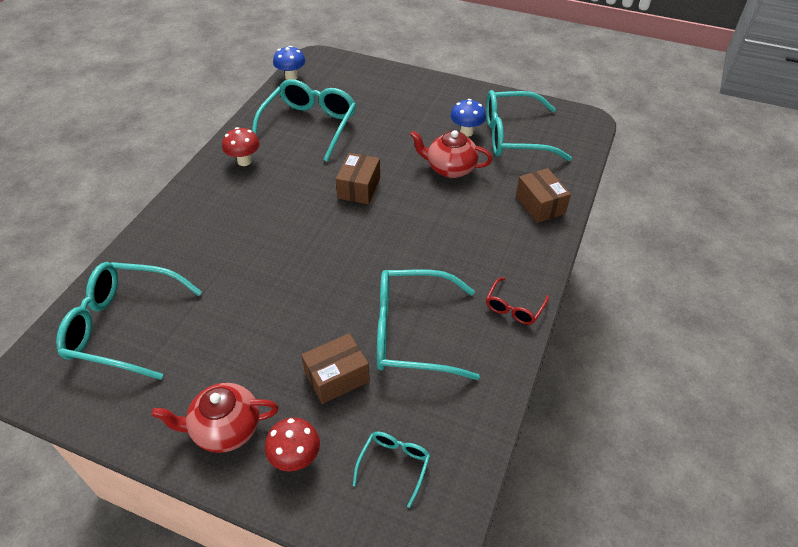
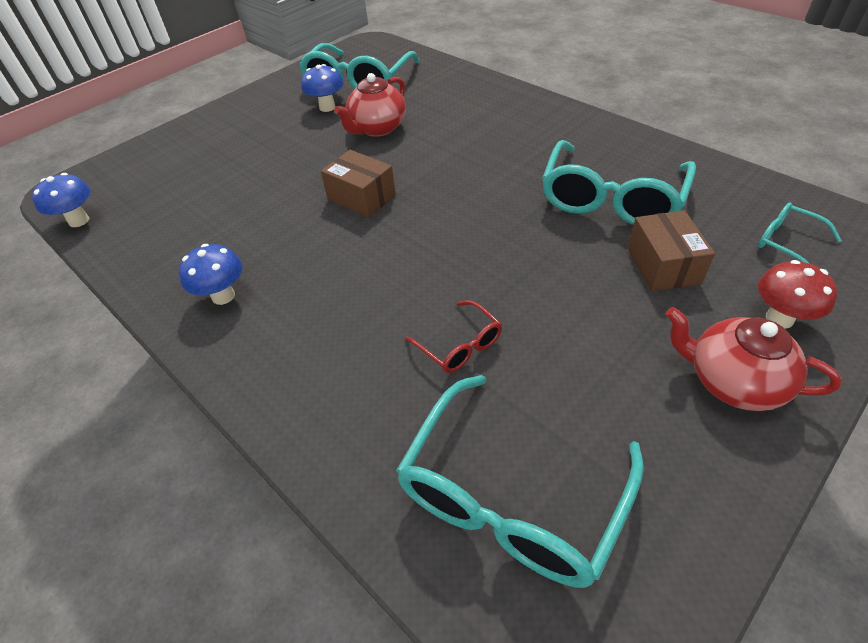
camera: 65 degrees left, 0 degrees up
red teapot [151,383,279,453] -> red teapot turned 105 degrees clockwise [666,307,842,411]
red mushroom [222,127,260,166] -> blue mushroom [179,244,243,305]
turquoise glasses [252,79,356,162] -> none
red glasses [486,278,549,325] -> red glasses moved to [405,300,502,373]
brown box [516,168,571,223] -> none

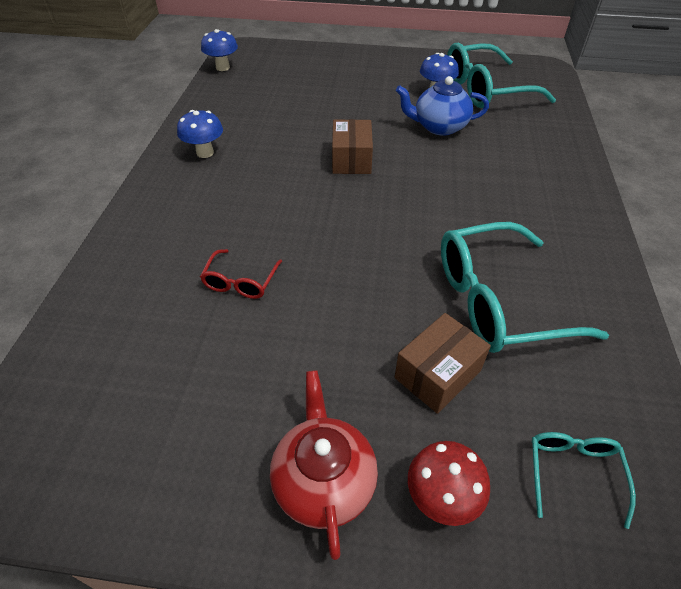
camera: 50 degrees right, 0 degrees up
red teapot [334,73,406,137] -> blue teapot [396,76,489,136]
turquoise glasses [396,375,644,588] -> none

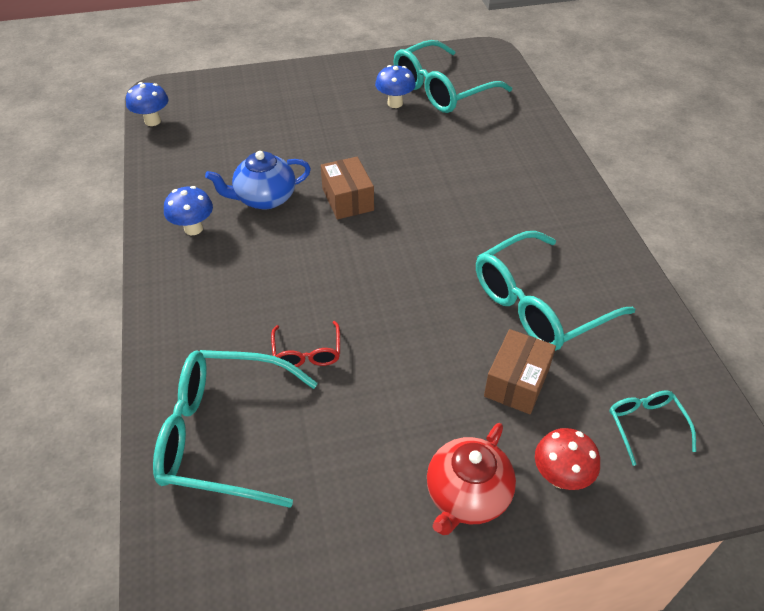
camera: 20 degrees left, 0 degrees up
red teapot [270,370,378,560] -> red teapot turned 120 degrees counterclockwise [427,423,516,535]
blue teapot [396,76,489,136] -> blue teapot moved to [205,151,311,209]
none -> turquoise glasses [153,350,318,508]

